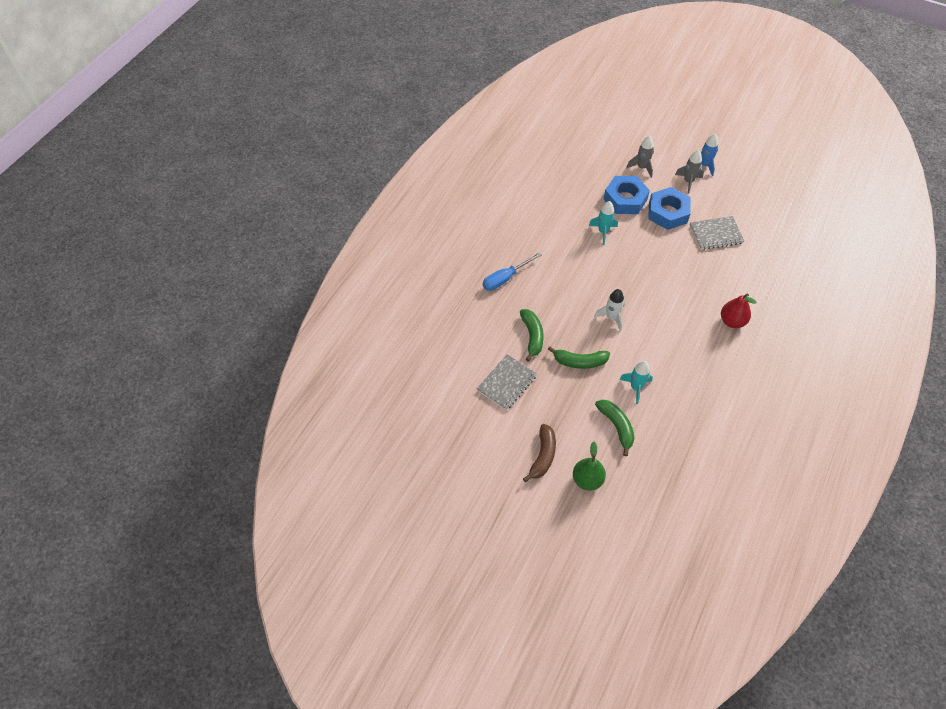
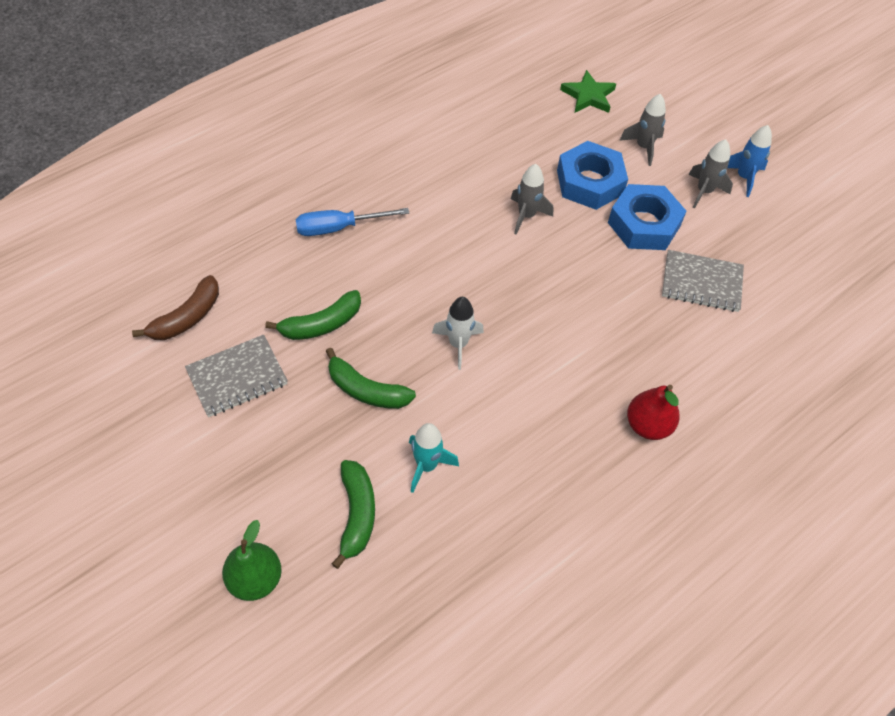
camera: 20 degrees right, 0 degrees up
green banana [520,309,544,362] -> green banana turned 45 degrees clockwise [265,290,361,340]
brown banana [523,424,556,482] -> brown banana moved to [132,275,219,340]
turquoise rocket [589,201,618,245] -> grey rocket [511,164,553,234]
none -> green star [560,70,616,113]

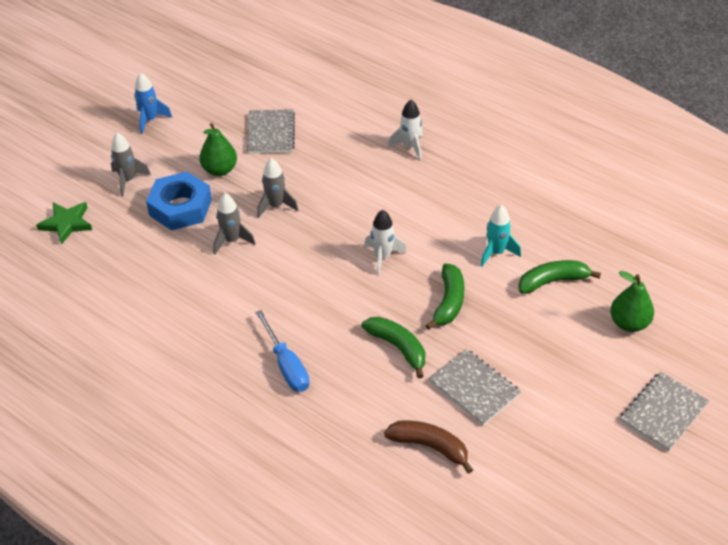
camera: 100 degrees left, 10 degrees down
blue nut [608,184,687,250] -> green pear [199,123,237,176]
red pear [627,385,680,440] -> white rocket [388,100,423,161]
grey rocket [688,139,733,209] -> grey rocket moved to [257,158,299,218]
none -> grey notebook [620,371,709,452]

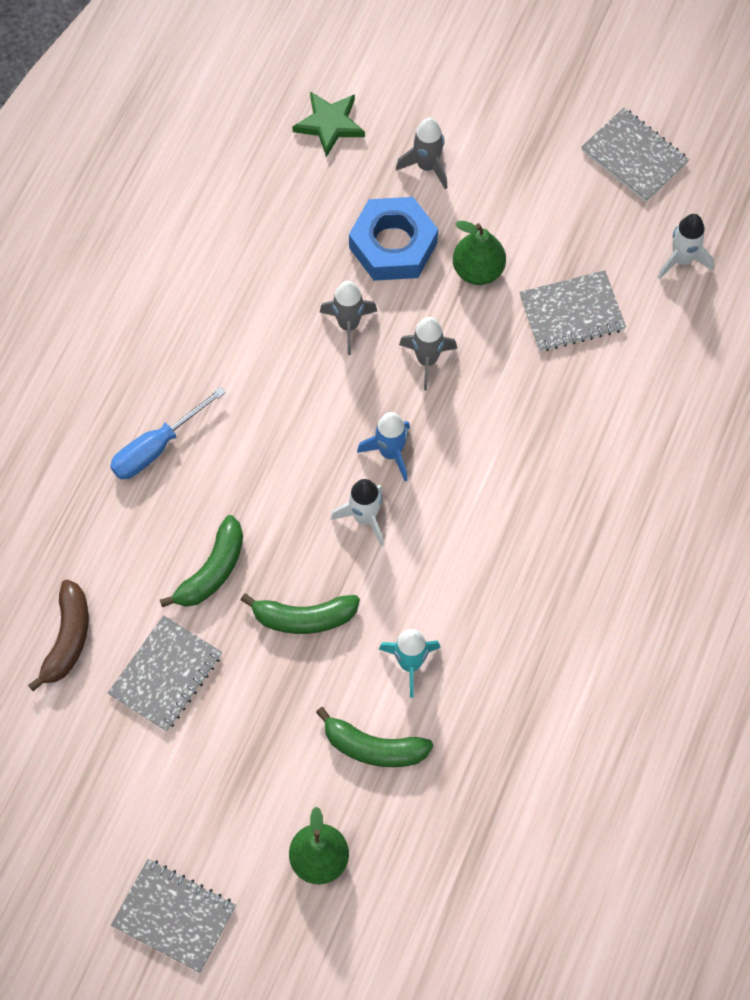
camera: 75 degrees right, 20 degrees up
blue rocket [134,73,172,134] -> blue rocket moved to [357,412,410,481]
white rocket [388,100,423,161] -> white rocket moved to [658,214,714,280]
green banana [518,260,601,294] -> green banana turned 135 degrees clockwise [316,707,433,767]
none -> grey notebook [581,108,689,202]

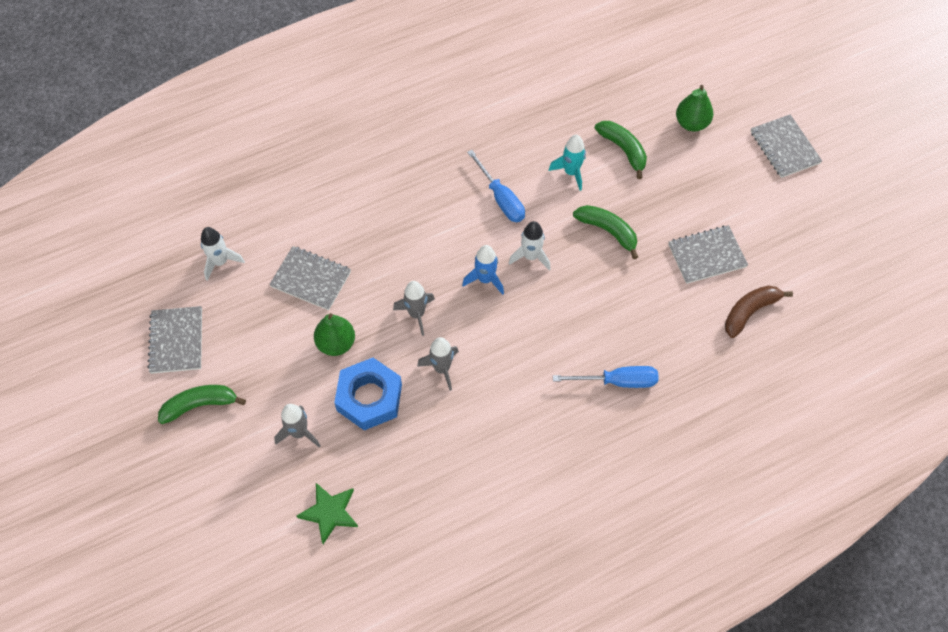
camera: 140 degrees left, 5 degrees down
green banana [160,515,243,607] -> green banana moved to [158,385,246,424]
none -> blue screwdriver [467,150,525,222]

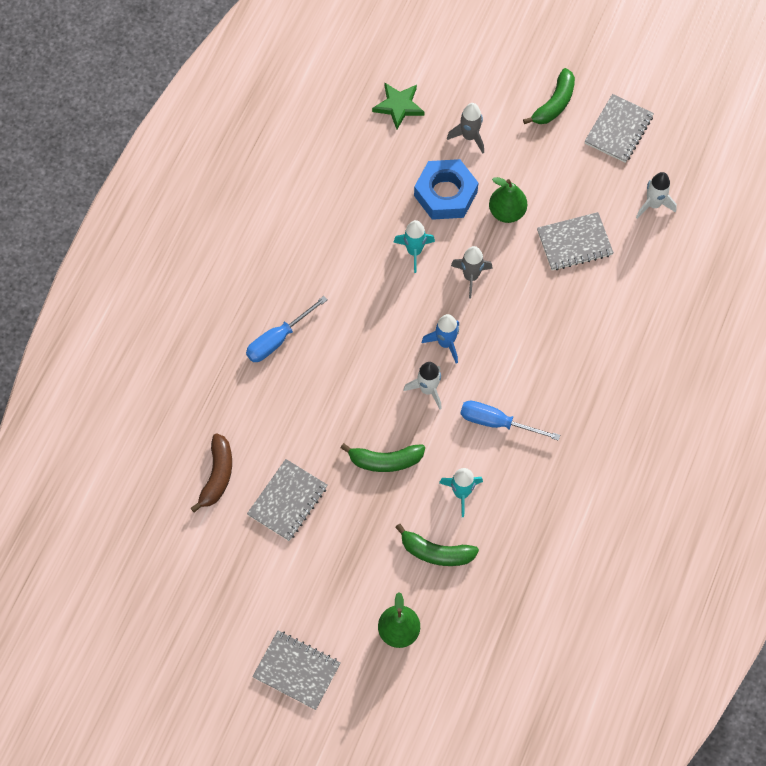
camera: 140 degrees right, 5 degrees up
grey notebook [147,306,202,374] -> grey notebook turned 75 degrees clockwise [585,94,654,163]
grey rocket [417,337,459,391] -> turquoise rocket [393,220,435,273]

